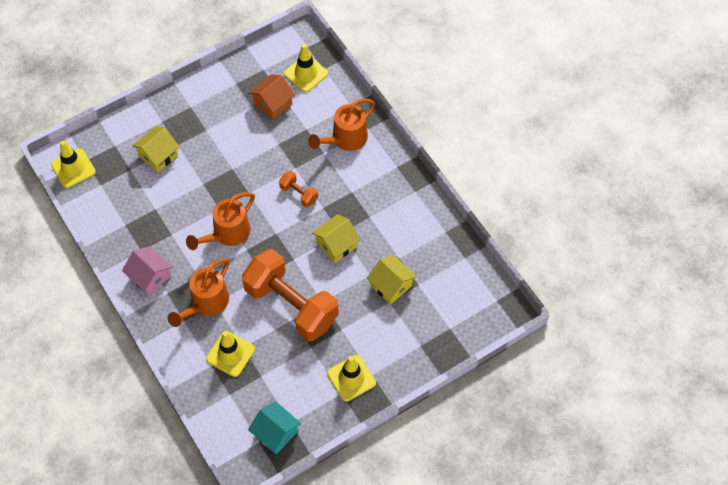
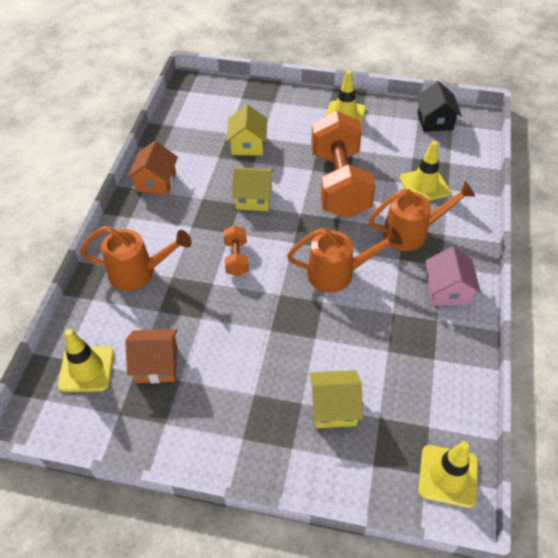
camera: 135 degrees left, 10 degrees down
turquoise house [248,401,301,454] -> black house [416,81,462,132]
none -> orange house [128,141,178,195]

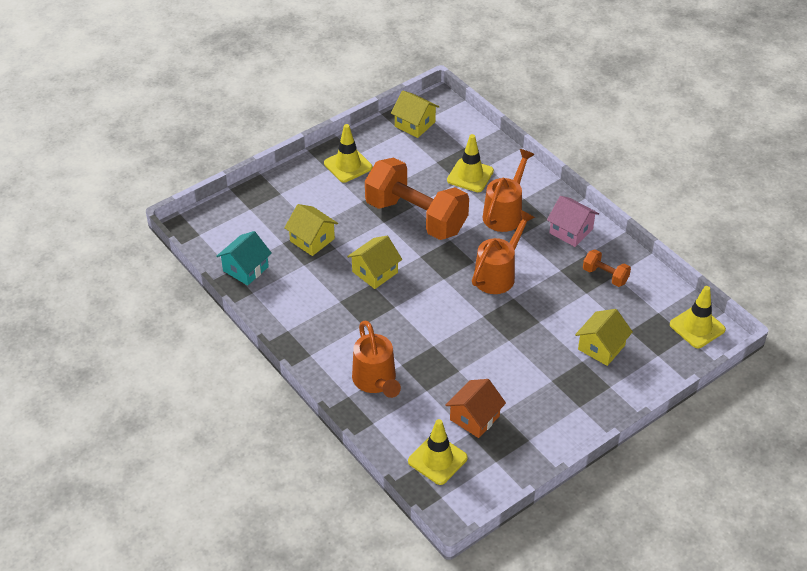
camera: 50 degrees left, 5 degrees down
orange watering can [80,226,191,291] -> orange watering can turned 120 degrees clockwise [352,321,401,398]
orange house [128,141,178,195] -> none
orange dumbbell [223,225,249,276] -> orange dumbbell moved to [583,249,631,287]
black house [416,81,462,132] -> yellow house [391,90,440,138]
none -> turquoise house [216,231,272,286]

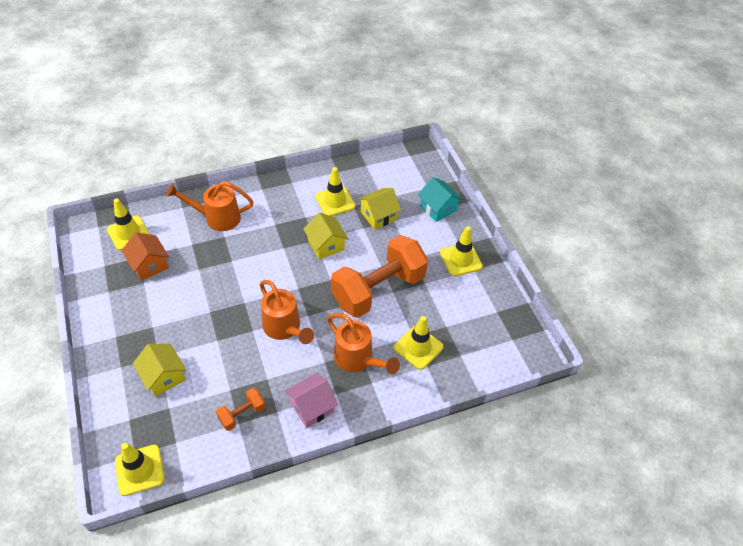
camera: 105 degrees right, 5 degrees up
turquoise house [216,231,272,286] -> turquoise house moved to [418,177,463,222]
yellow house [391,90,440,138] -> none
none -> yellow traffic cone [315,167,355,216]

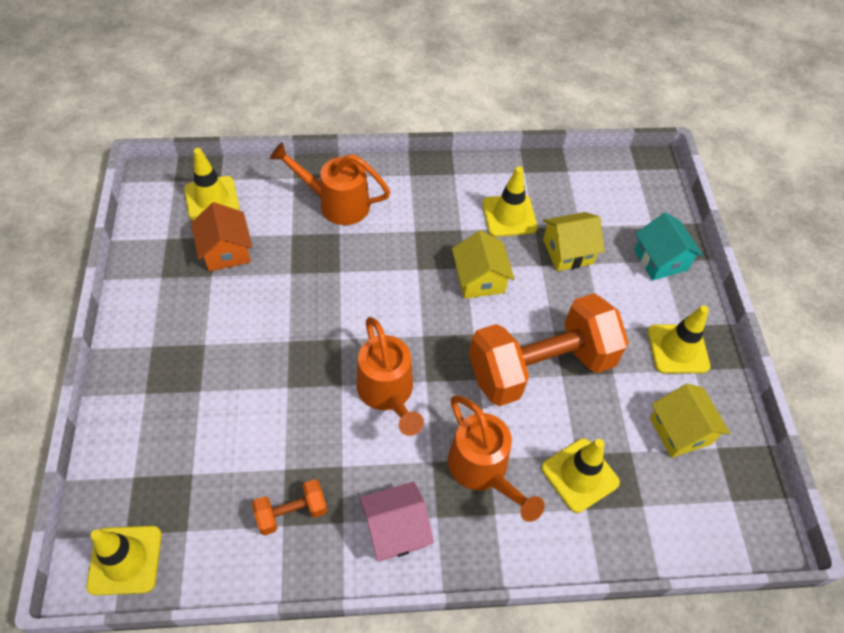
camera: 15 degrees right, 5 degrees up
yellow house [133,344,186,397] -> yellow house moved to [650,384,730,458]

